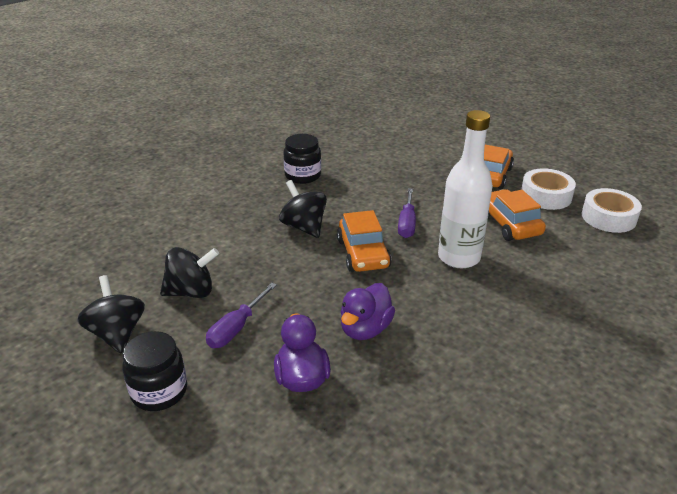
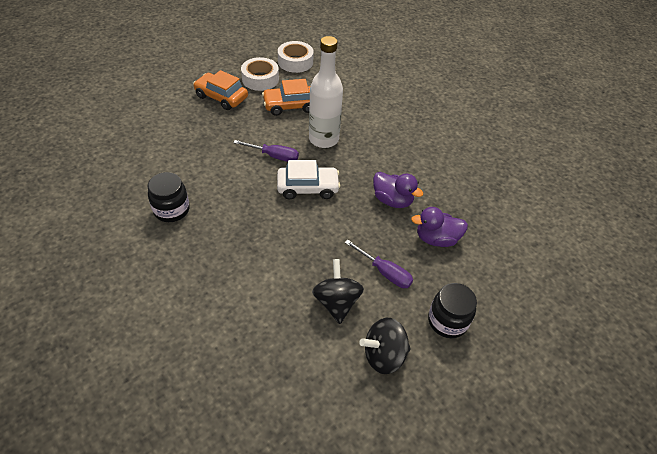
camera: 85 degrees left, 15 degrees up
black spinning top [279,180,327,238] -> none
orange car [337,210,392,272] -> white car [277,160,340,199]

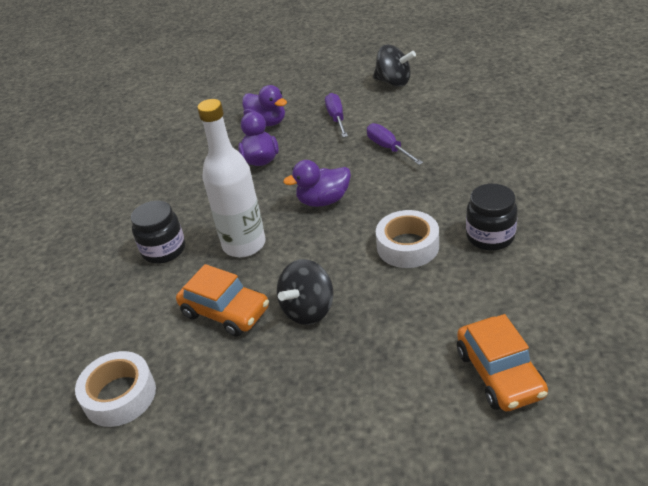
camera: 130 degrees left, 10 degrees down
orange car [193,70,248,110] -> orange car moved to [457,314,548,411]
purple screwdriver [233,140,299,162] -> purple screwdriver moved to [367,123,423,165]
white tape [241,57,279,91] -> white tape moved to [376,210,439,268]
white car [277,160,340,199] -> purple duck [283,160,351,207]
black spinning top [312,259,364,324] -> black spinning top moved to [277,259,334,325]
black jar [428,283,477,338] -> black jar moved to [131,200,185,264]

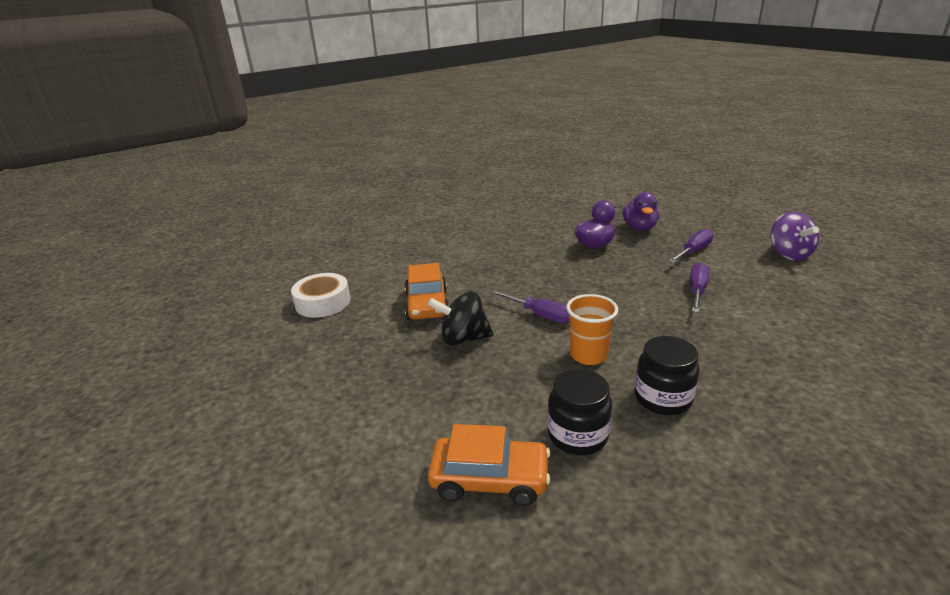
camera: 50 degrees right, 10 degrees down
black jar [131,200,185,264] -> black jar moved to [547,369,612,455]
white bottle [197,99,266,257] -> none
purple duck [283,160,351,207] -> none
black spinning top [373,45,416,87] -> purple spinning top [771,212,819,261]
white tape [376,210,439,268] -> orange cup [566,294,618,365]
orange car [457,314,548,411] -> orange car turned 120 degrees counterclockwise [428,424,551,506]
none -> purple screwdriver [491,290,570,324]

